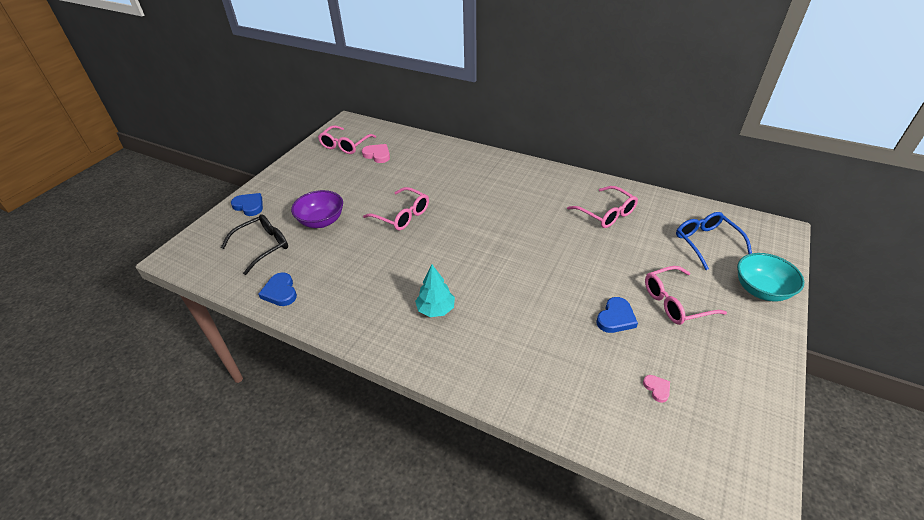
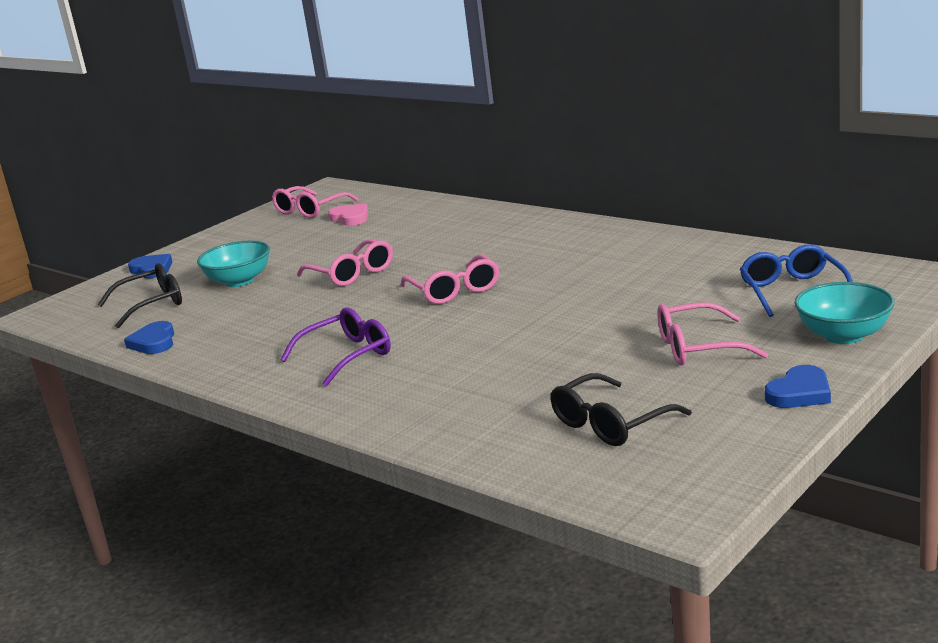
camera: 15 degrees right, 20 degrees down
purple bowl [291,190,343,228] -> turquoise bowl [197,241,270,287]
turquoise tree [415,265,455,317] -> purple glasses [280,307,391,387]
pink glasses [567,186,638,228] -> pink glasses moved to [401,254,499,304]
blue heart [596,297,638,333] -> blue heart moved to [765,365,831,408]
pink heart [643,375,670,403] -> black glasses [550,373,692,446]

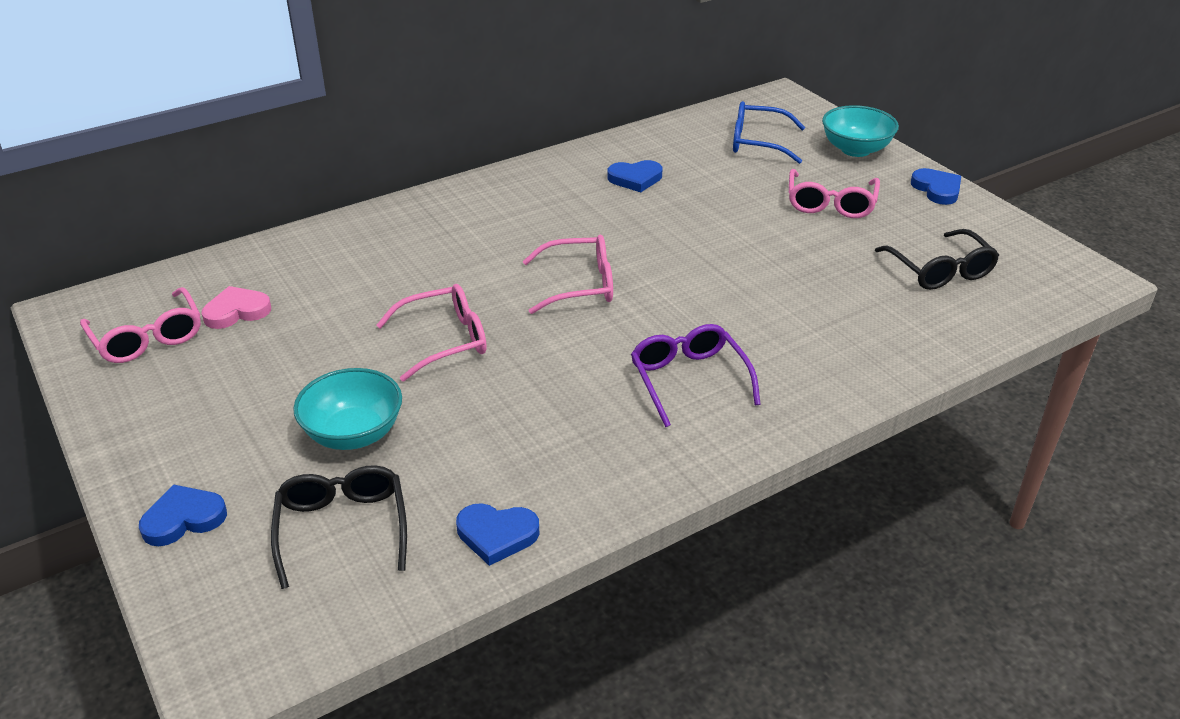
camera: 75 degrees left, 15 degrees up
none -> blue heart [607,160,662,192]

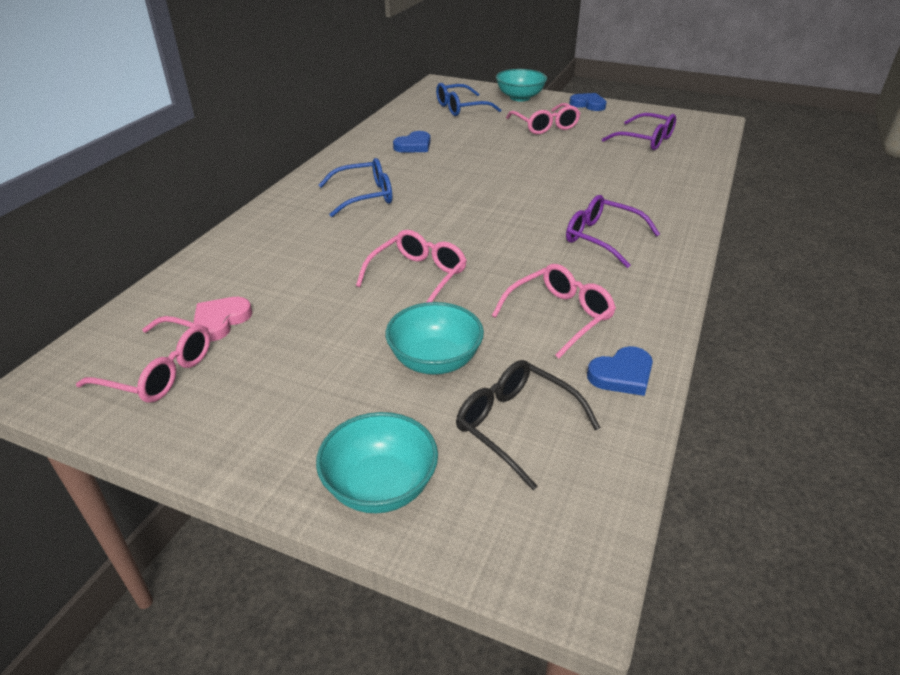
camera: 35 degrees left, 0 degrees up
blue heart [139,484,227,546] -> turquoise bowl [316,412,438,513]
pink glasses [523,235,613,314] -> pink glasses moved to [492,264,616,359]
black glasses [875,229,999,290] -> purple glasses [602,113,676,150]
none -> blue glasses [318,158,392,217]

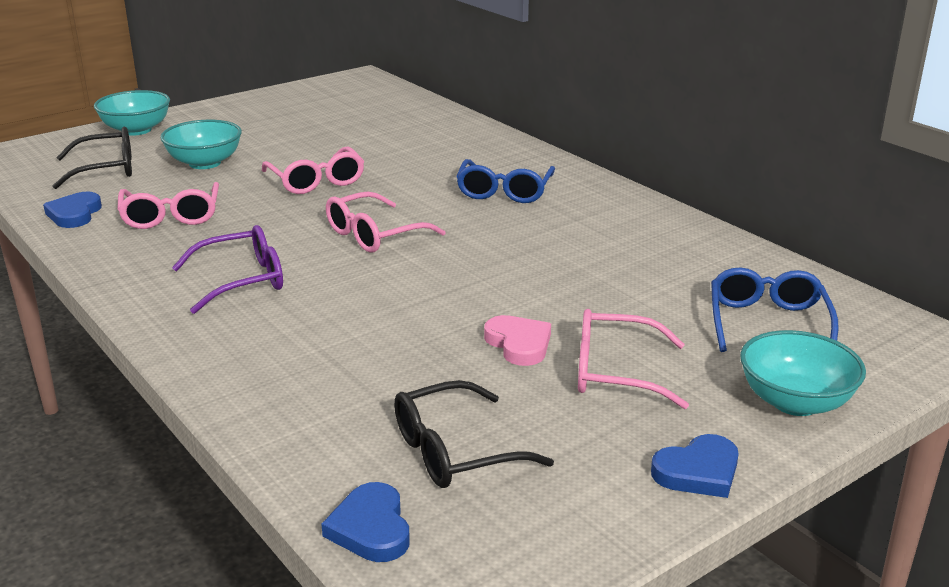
camera: 120 degrees right, 10 degrees down
pink glasses [76,316,210,402] -> pink glasses moved to [326,192,446,253]
pink heart [193,297,252,341] -> pink heart moved to [484,315,551,366]
blue heart [393,131,430,153] -> blue heart moved to [321,482,410,562]
purple glasses [602,113,676,150] -> black glasses [394,380,554,488]

